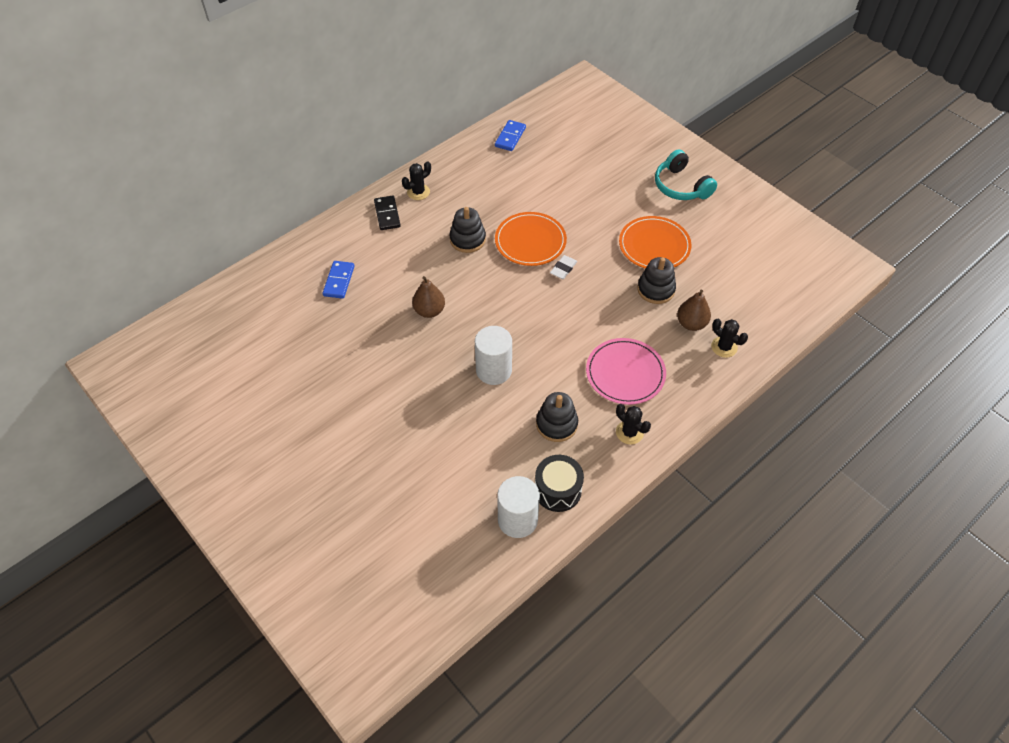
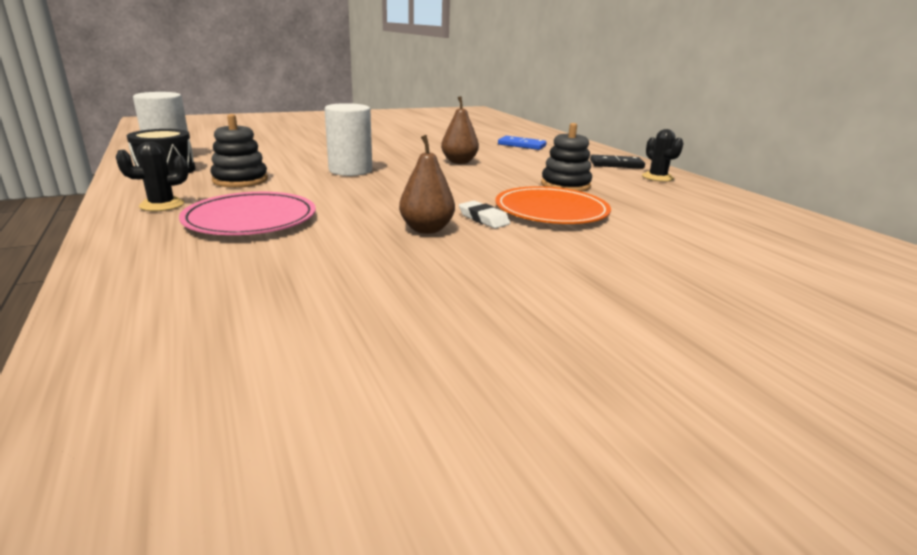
camera: 105 degrees right, 30 degrees down
blue domino [495,120,526,151] -> none
orange plate [619,216,692,269] -> none
black stacking toy [637,257,676,304] -> none
turquoise headphones [655,149,717,200] -> none
brown pear [677,290,711,331] -> brown pear moved to [399,135,455,234]
black cactus [711,319,748,358] -> none

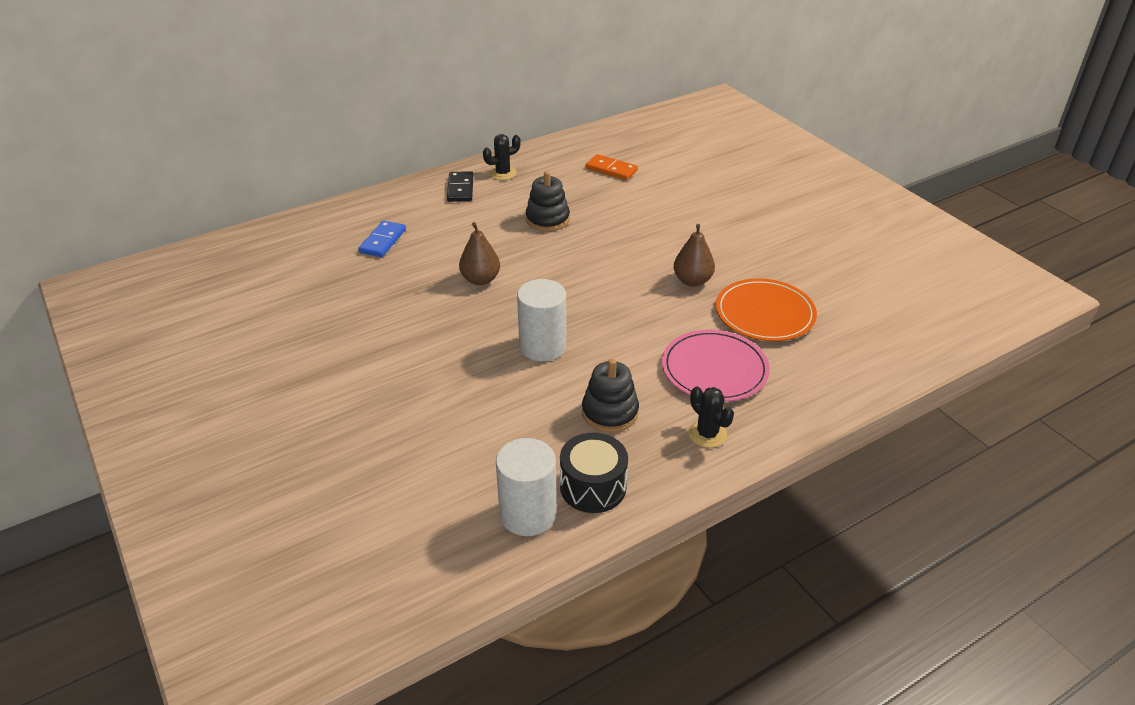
camera: 95 degrees left, 15 degrees up
white eraser [459,201,510,229] -> none
orange plate [495,186,611,224] -> orange plate moved to [716,278,817,341]
none -> orange domino [586,154,638,180]

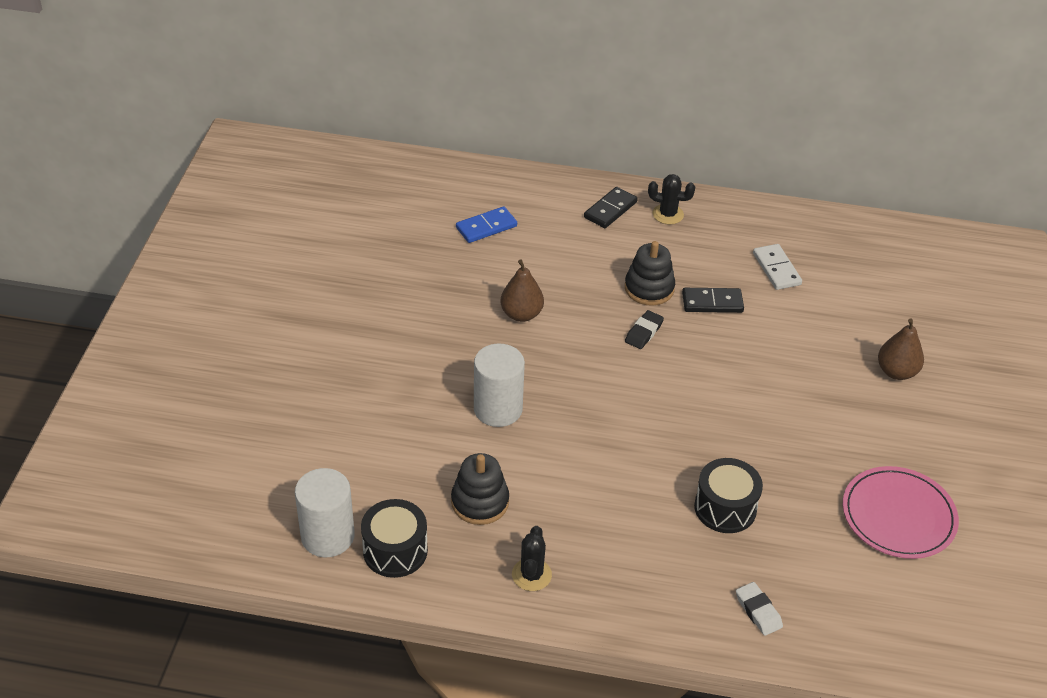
camera: 40 degrees right, 5 degrees up
orange domino [586,154,638,180] -> white domino [753,244,802,290]
pink plate [662,330,770,402] -> pink plate moved to [843,466,959,559]
brown pear [674,224,715,287] -> brown pear moved to [878,318,924,380]
orange plate [716,278,817,341] -> black drum [694,458,763,533]
none -> black eraser [625,310,664,349]
none -> black domino [682,288,744,313]
none -> white eraser [736,582,783,636]

